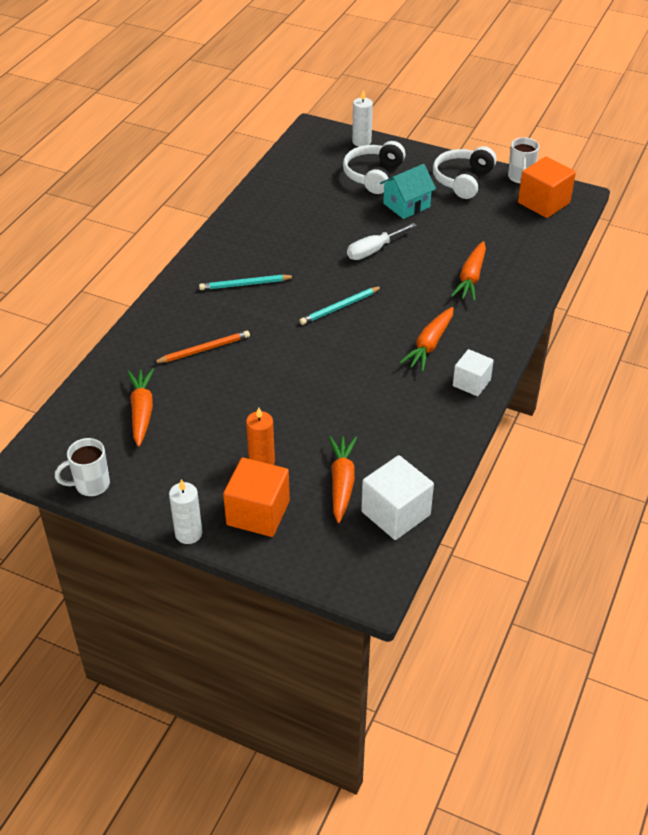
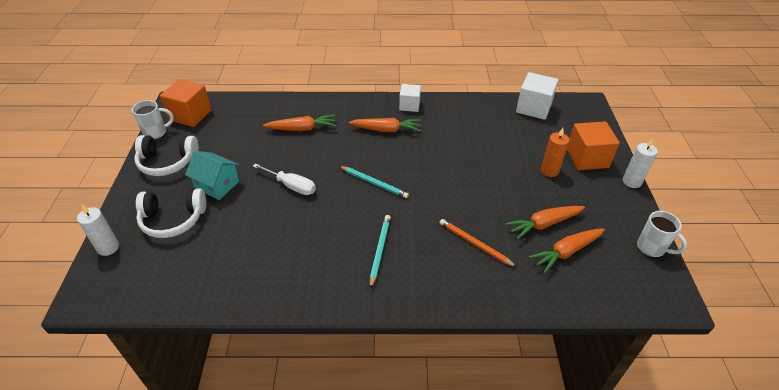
camera: 115 degrees left, 0 degrees up
turquoise pencil [199,275,295,290] -> turquoise pencil turned 135 degrees counterclockwise [370,215,391,289]
orange carrot [329,436,357,523] -> orange carrot moved to [505,206,585,240]

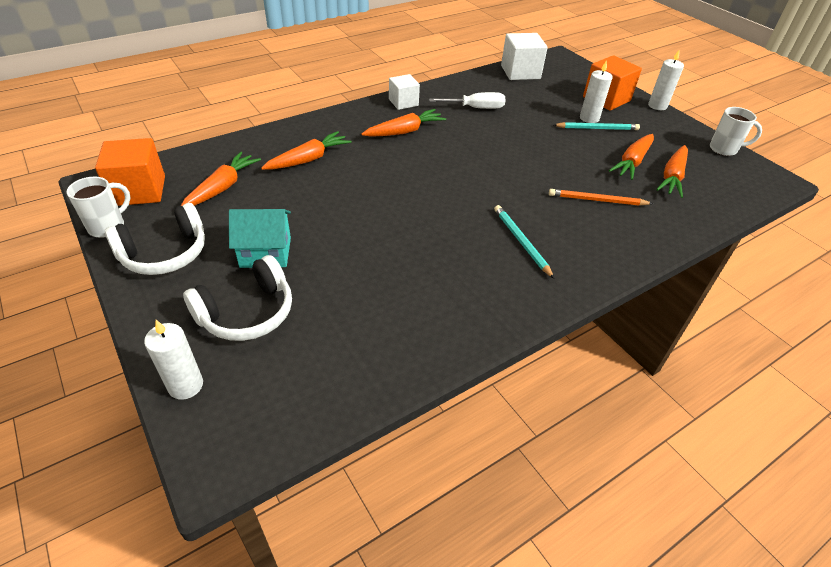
camera: 35 degrees left, 0 degrees up
white screwdriver [253,163,316,195] -> white screwdriver moved to [429,92,506,109]
turquoise pencil [339,166,409,198] -> turquoise pencil moved to [554,122,640,130]
orange candle [541,128,569,177] -> white candle [580,60,613,123]
none -> orange carrot [181,152,261,206]

